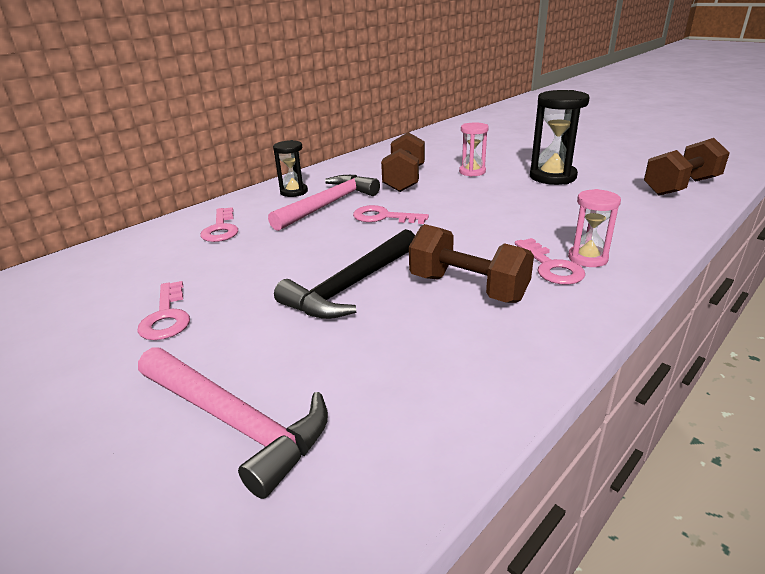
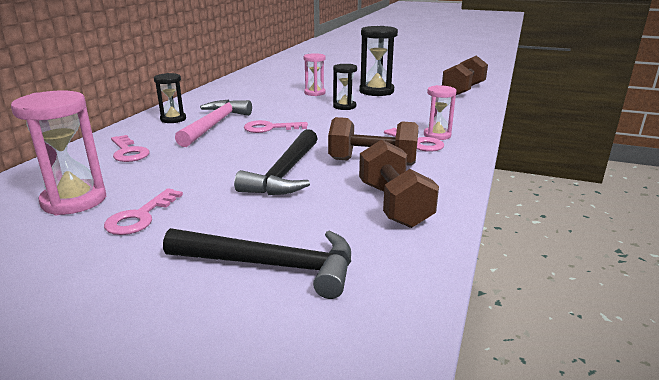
camera: 25 degrees left, 5 degrees down
pink key [137,281,190,340] -> pink key turned 60 degrees clockwise [104,188,183,235]
pink hammer [138,347,328,499] -> black hammer [163,228,351,299]
brown dumbbell [381,132,425,192] -> brown dumbbell moved to [359,139,439,228]
none -> pink hourglass [11,90,106,215]
none -> black hourglass [333,64,357,110]

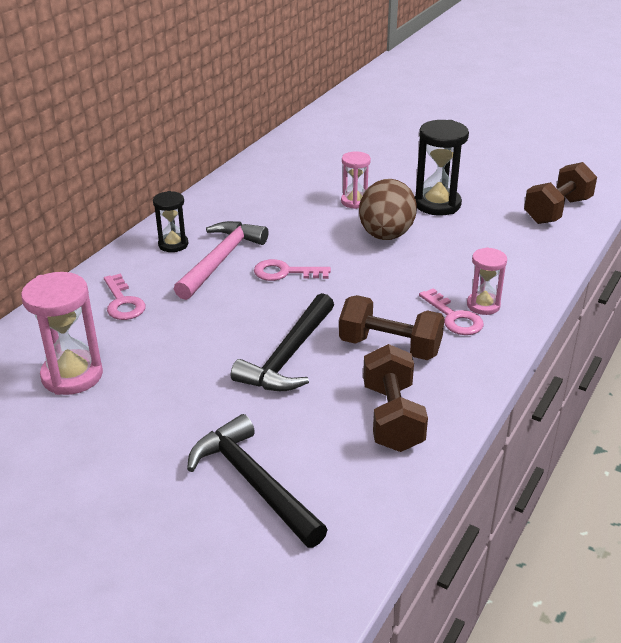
camera: 10 degrees right, 10 degrees up
pink key [104,188,183,235] -> none
black hammer [163,228,351,299] -> black hammer turned 150 degrees counterclockwise [187,414,327,548]
black hourglass [333,64,357,110] -> brown egg [359,179,417,240]

